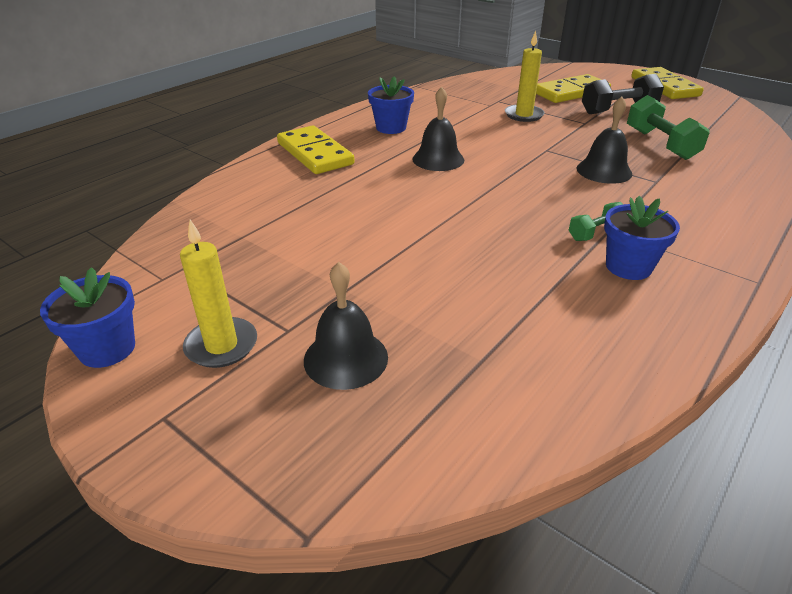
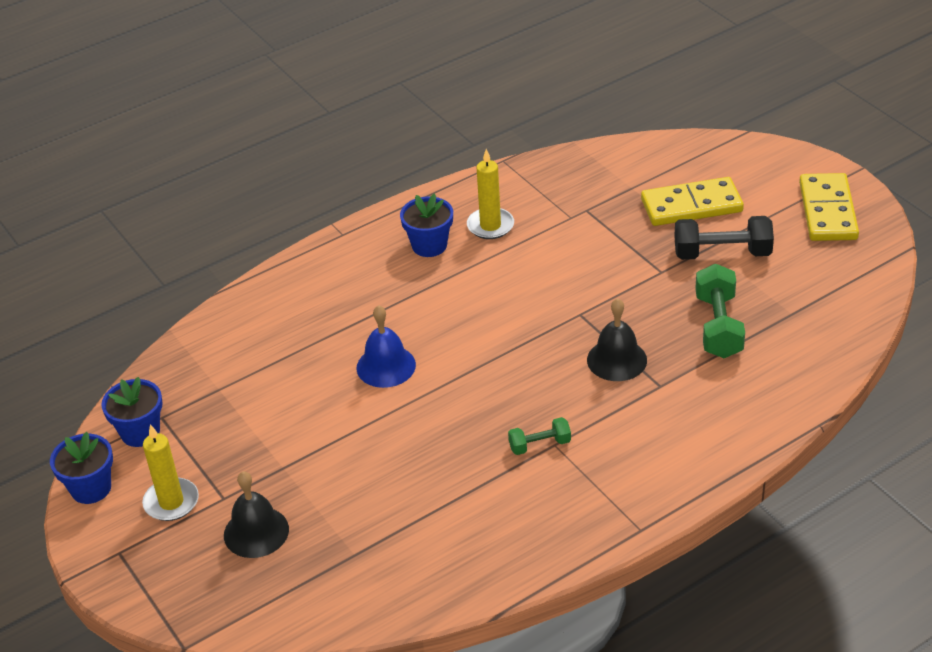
camera: 20 degrees right, 5 degrees up
yellow domino [277,126,355,174] -> none
black bell [412,87,464,171] -> none
yellow candle [505,31,545,122] -> yellow candle moved to [467,149,514,239]
blue flower pot [604,196,680,280] -> blue flower pot moved to [101,377,163,447]
none -> blue bell [357,305,416,388]

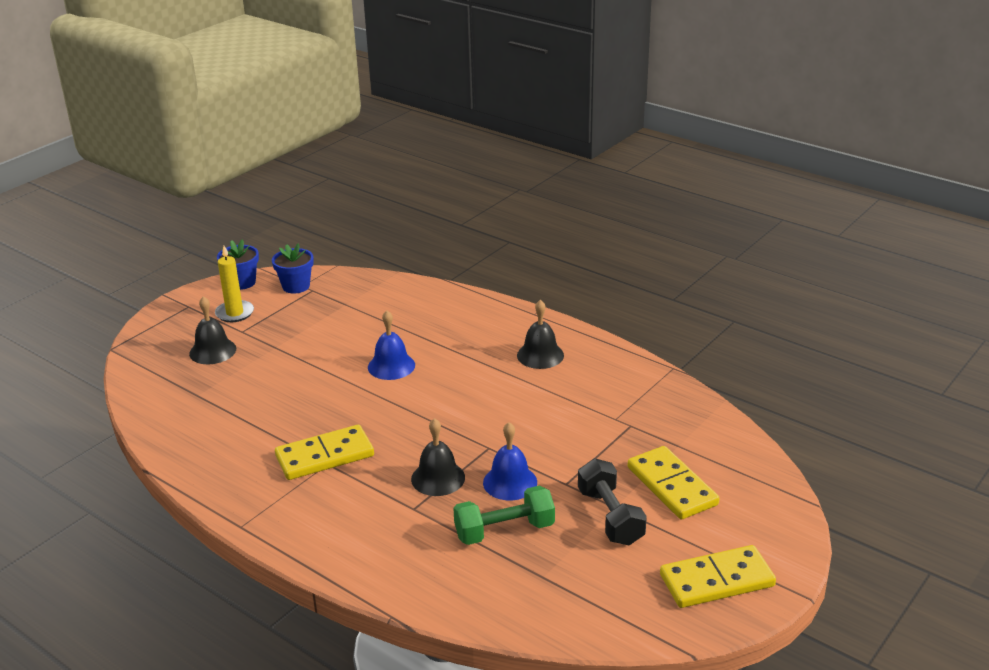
camera: 70 degrees right, 10 degrees down
blue flower pot [400,193,453,257] -> black bell [517,300,564,369]
yellow candle [467,149,514,239] -> none
green dumbbell [508,417,571,455] -> yellow domino [275,425,374,480]
none -> blue bell [483,422,537,500]

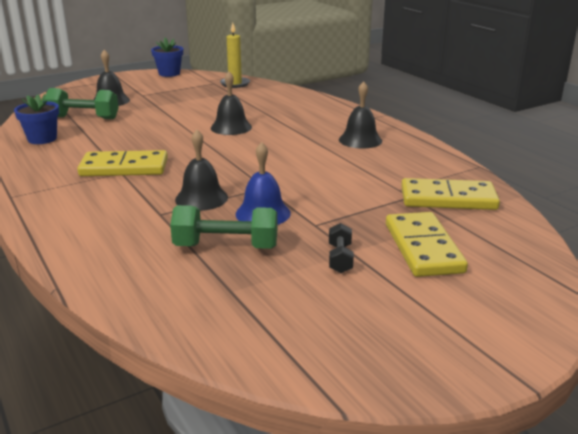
camera: 20 degrees right, 5 degrees down
yellow candle [215,246,254,322] -> yellow candle moved to [220,23,250,88]
blue flower pot [272,243,314,294] -> blue flower pot moved to [14,94,59,144]
blue bell [368,310,415,380] -> black bell [211,71,252,135]
black dumbbell [578,458,647,545] -> black dumbbell [329,223,354,273], size x0.56
yellow domino [660,545,776,608] -> yellow domino moved to [401,178,500,210]
none -> green dumbbell [44,88,119,119]

